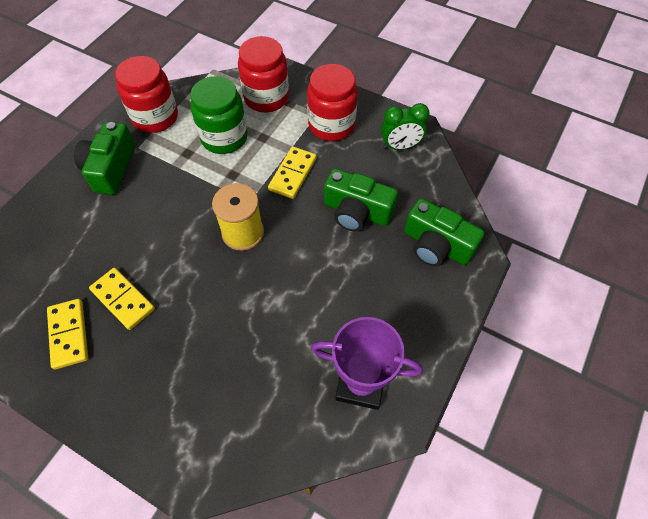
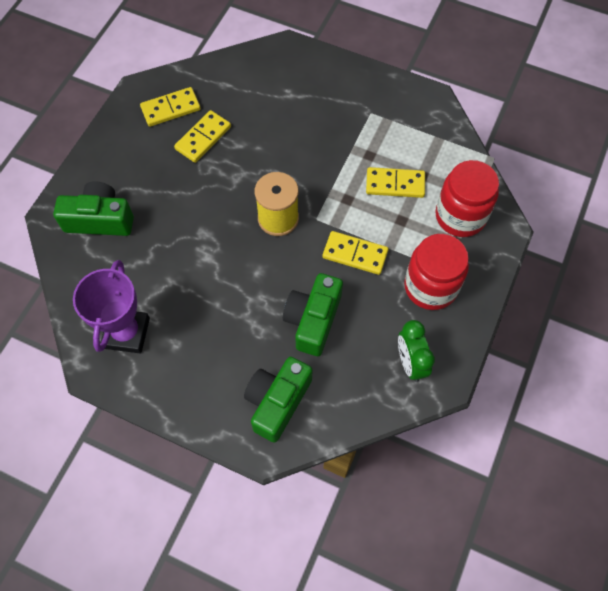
camera: 85 degrees right, 5 degrees up
green camera [74,122,136,195] -> green camera moved to [53,181,134,236]
red jar [115,56,178,133] -> none
green jar [190,76,248,154] -> yellow domino [366,167,425,198]

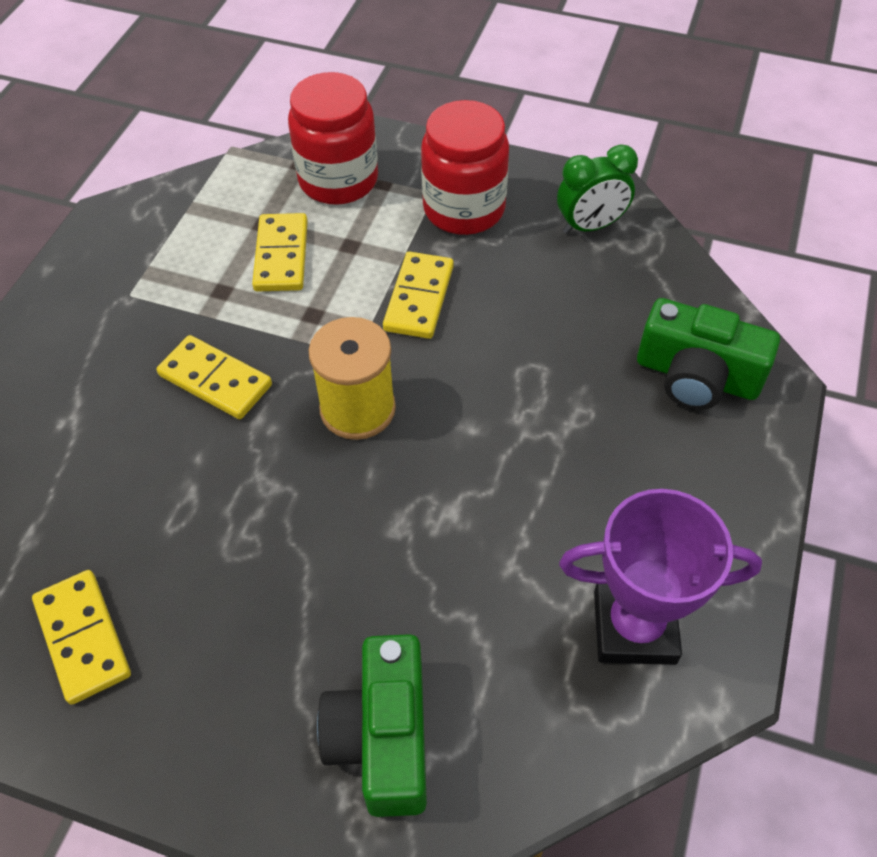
camera: 95 degrees left, 10 degrees down
yellow domino [174,110,231,163] -> yellow domino moved to [157,335,272,419]
green camera [283,273,343,356] -> none

